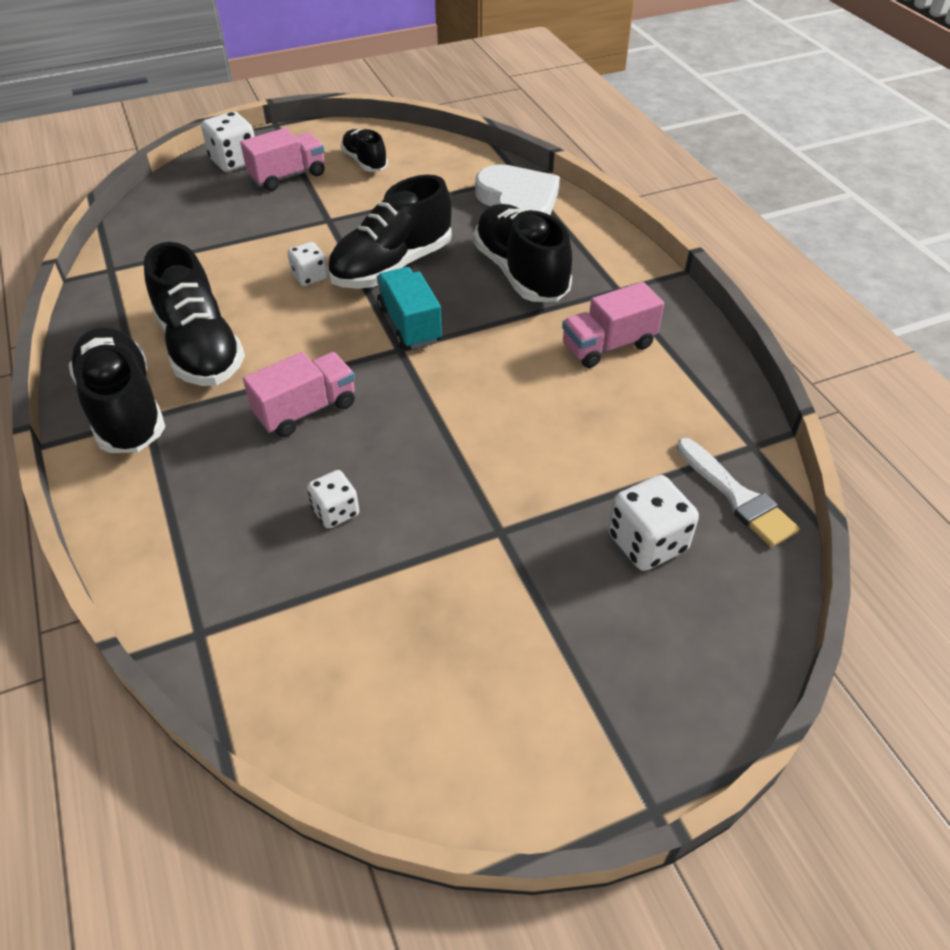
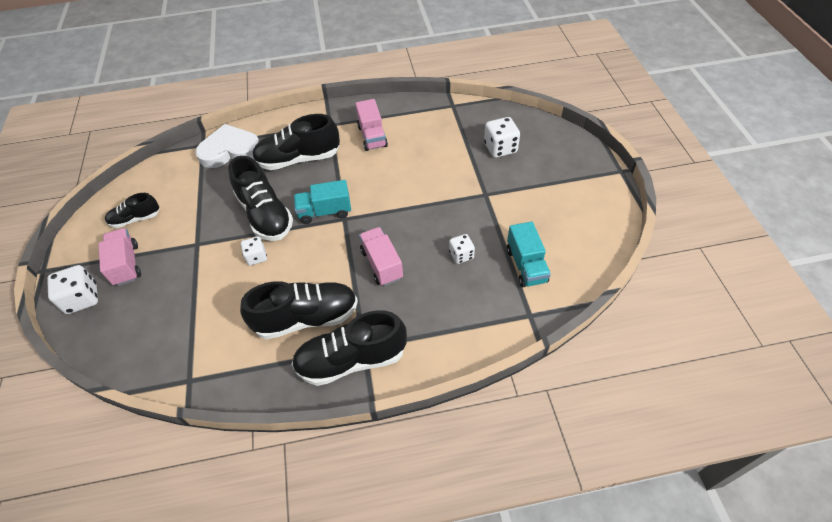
camera: 75 degrees left, 5 degrees up
white brush [676,438,800,547] -> none
none -> turquoise truck [507,221,551,287]

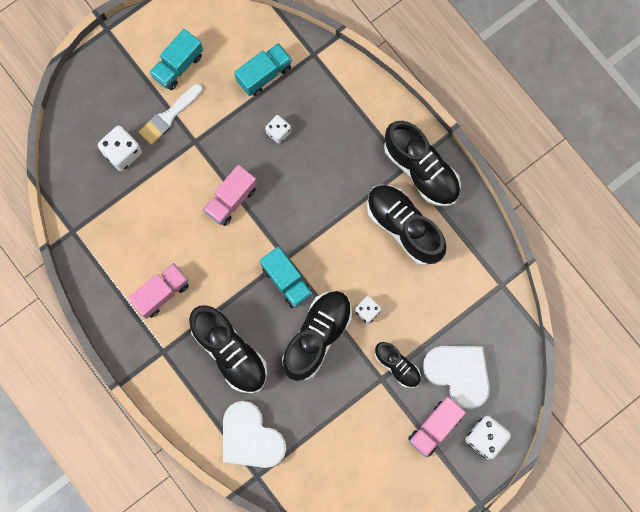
camera: 120 degrees left, 25 degrees up
black shoe [105,193,160,228] -> black shoe moved to [375,342,421,388]
pink truck [359,227,403,286] -> pink truck moved to [203,165,257,226]
none -> white brush [139,84,203,145]
none -> turquoise truck [149,29,203,90]
none -> white heart [422,346,490,410]

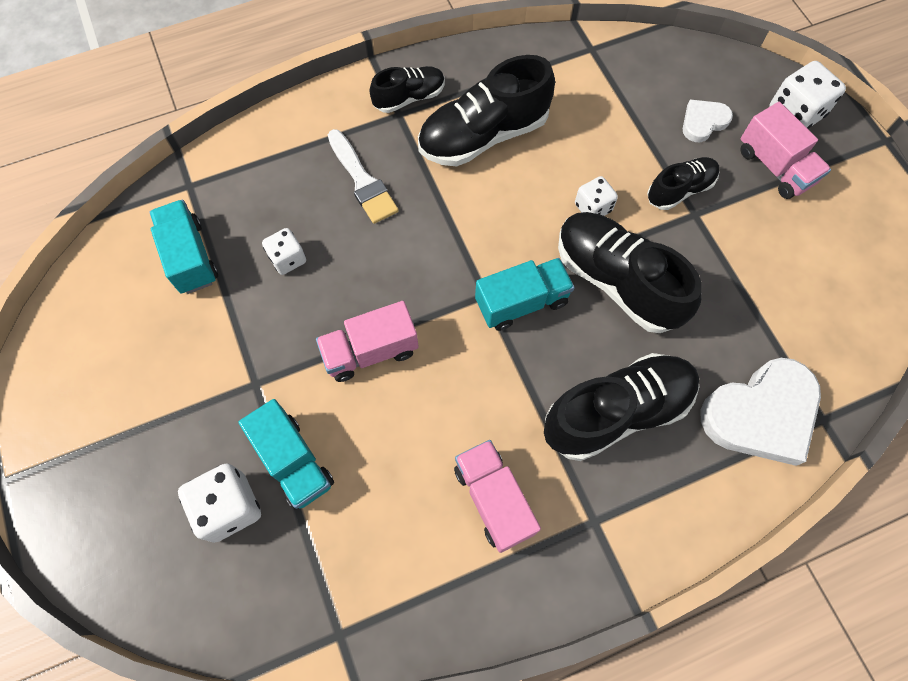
camera: 75 degrees left, 10 degrees down
white brush [139,84,203,145] -> white brush moved to [328,129,399,224]
turquoise truck [149,29,203,90] -> turquoise truck moved to [238,399,334,510]
pink truck [203,165,257,226] -> pink truck turned 105 degrees clockwise [316,301,419,382]
black shoe [384,121,461,207] -> black shoe [369,66,445,113], size x0.56
white heart [422,346,490,410] -> white heart [683,99,733,142], size x0.51

